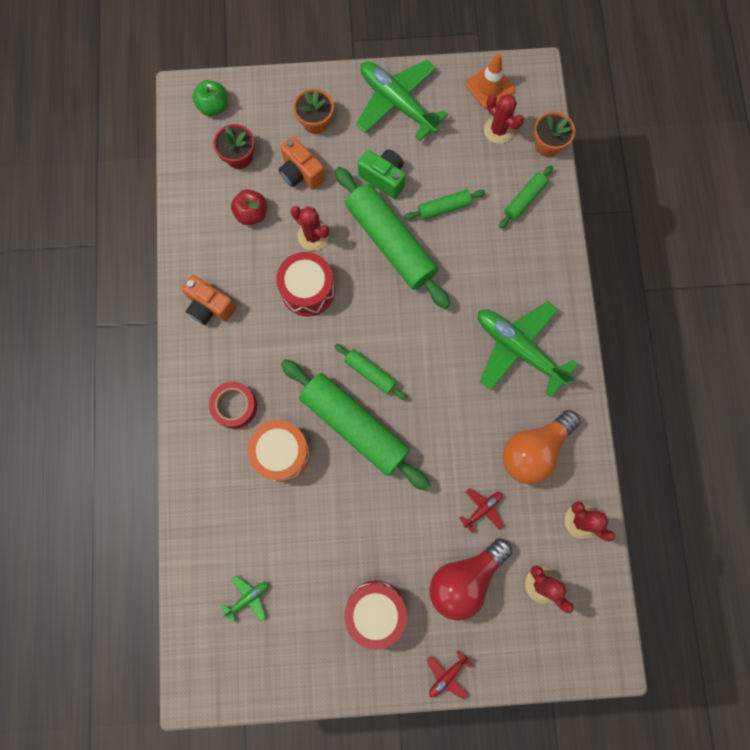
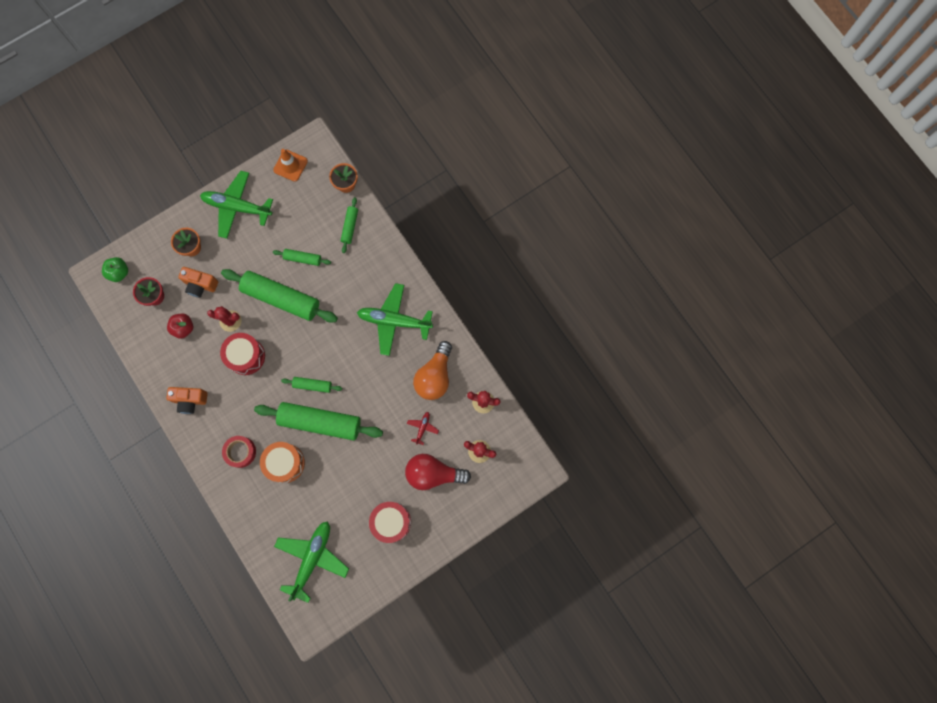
camera: 30 degrees left, 0 degrees up
green plane [221,575,268,623] -> green plane [274,521,349,603], size x2.30
green camera [358,149,406,199] -> none
green rolling pin [404,189,485,220] -> green rolling pin turned 60 degrees clockwise [273,249,331,266]
red plane [427,650,473,699] -> none
red light bulb [429,538,512,621] -> red light bulb turned 75 degrees clockwise [405,454,471,490]
red cactus [484,94,524,144] -> none

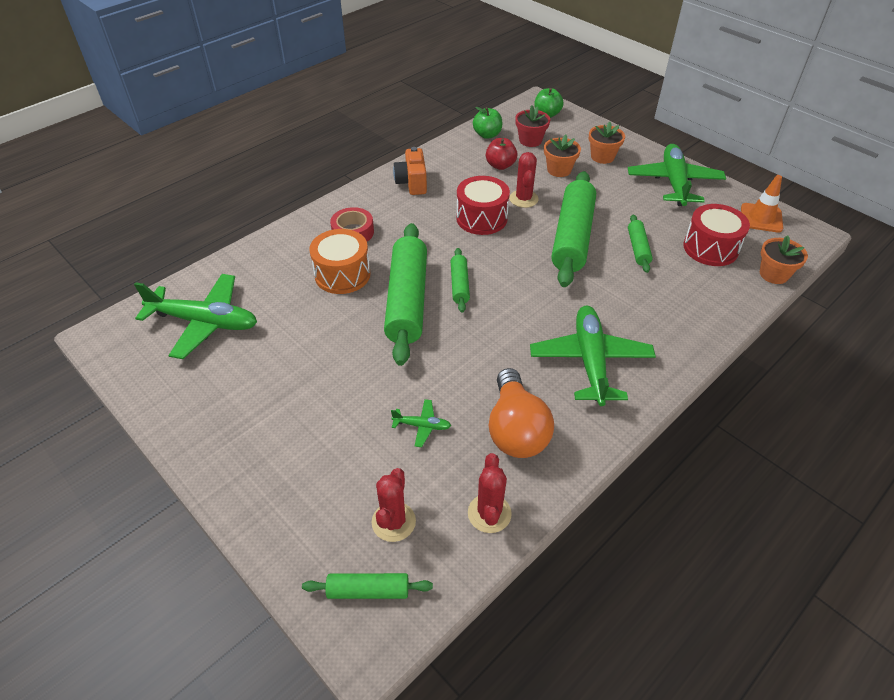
camera: 80 degrees right, 30 degrees down
orange camera [178,267,218,298] -> orange flower pot [544,135,581,177]
green rolling pin [341,197,358,253] -> green rolling pin moved to [302,573,433,599]
red drum [369,502,411,543] -> red drum moved to [683,204,750,266]
red light bulb [405,454,471,490] -> none
red plane [407,412,439,445] -> green plane [391,399,451,447]
orange light bulb [413,341,452,400] -> orange light bulb turned 105 degrees counterclockwise [489,368,554,458]
none -> green apple [473,107,502,139]

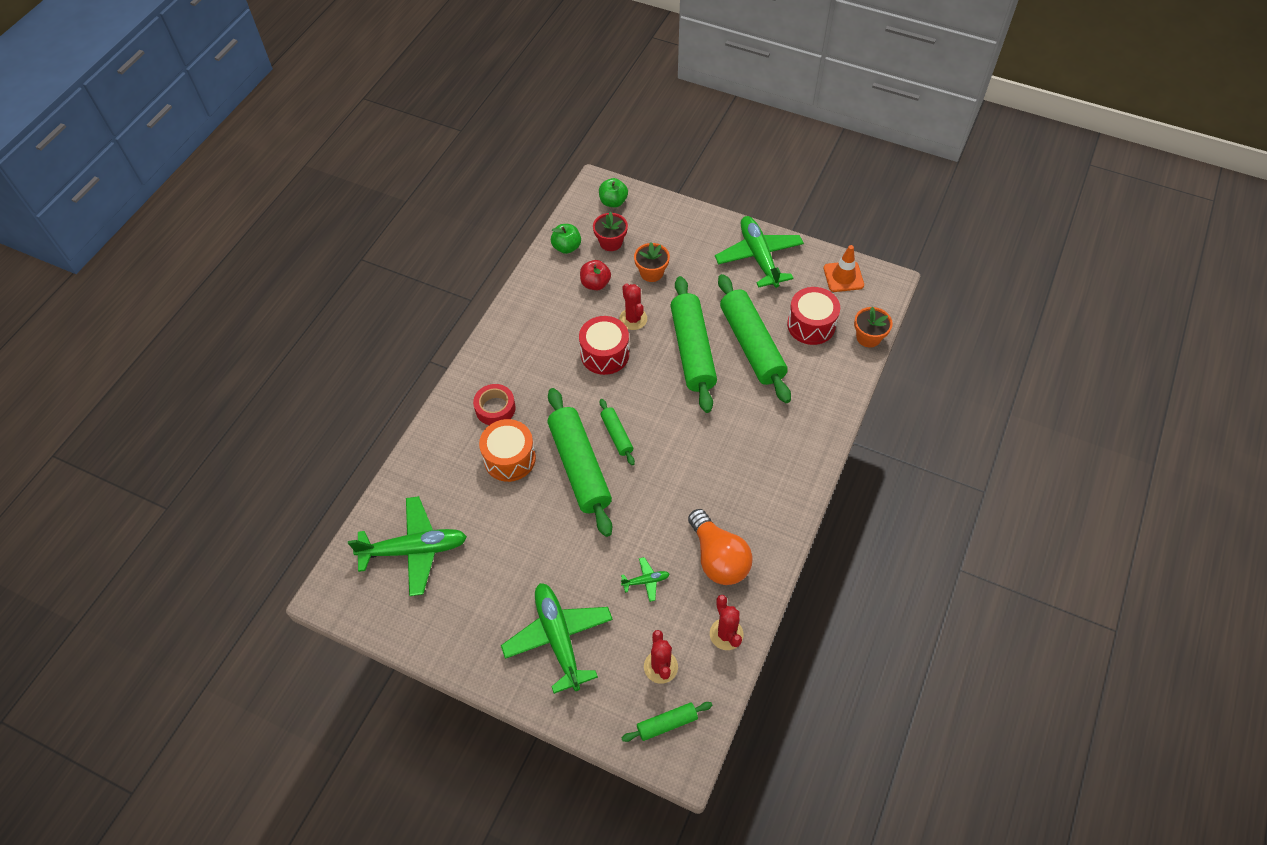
camera: 20 degrees left, 10 degrees up
orange camera [393,147,427,195] -> none
green plane [530,306,656,406] -> green plane moved to [501,583,613,694]
orange flower pot [589,122,625,164] -> none
green rolling pin [628,215,653,273] -> green rolling pin [718,274,791,403], size x2.09

